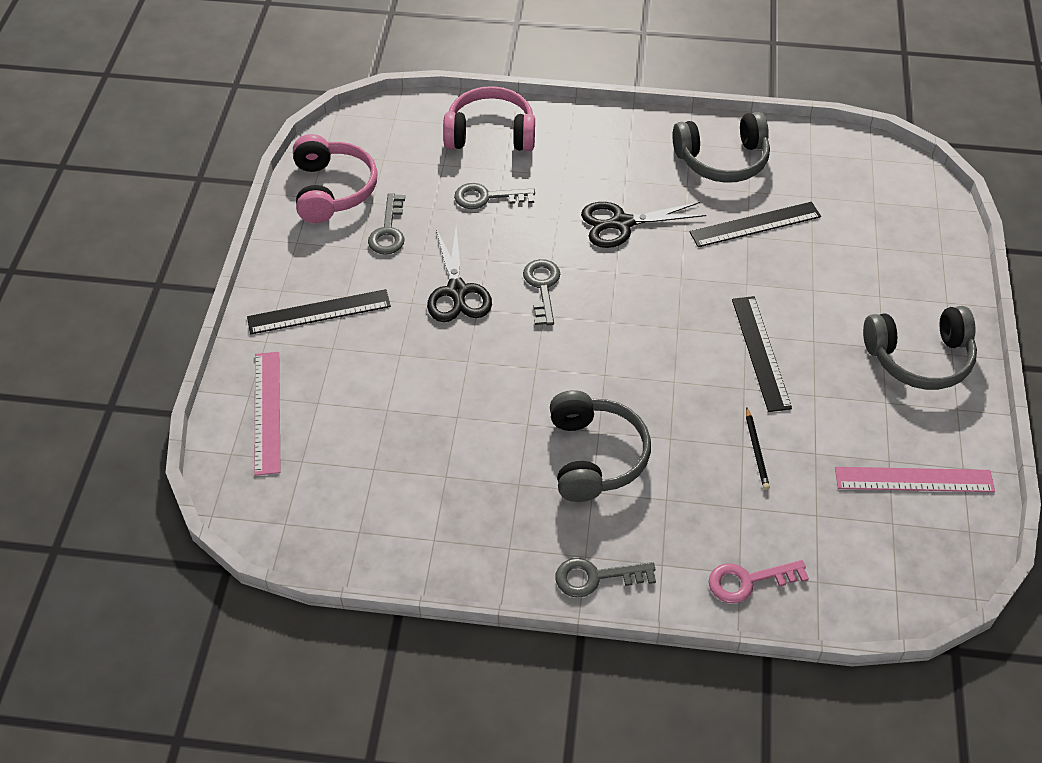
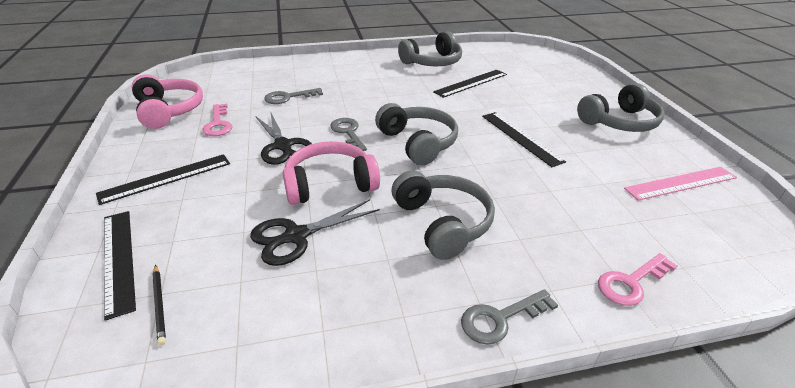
camera: 20 degrees left, 15 degrees down
pink ruler [254,352,280,476] -> black ruler [104,211,136,321]
grey key [368,193,405,255] -> pink key [203,104,232,136]
pink headphones [443,86,535,151] -> pink headphones moved to [283,141,380,205]
black scissors [581,202,706,248] -> black scissors moved to [250,199,380,266]
black pencil [746,407,770,490] -> black pencil moved to [152,265,166,346]
none -> grey headphones [375,103,458,165]

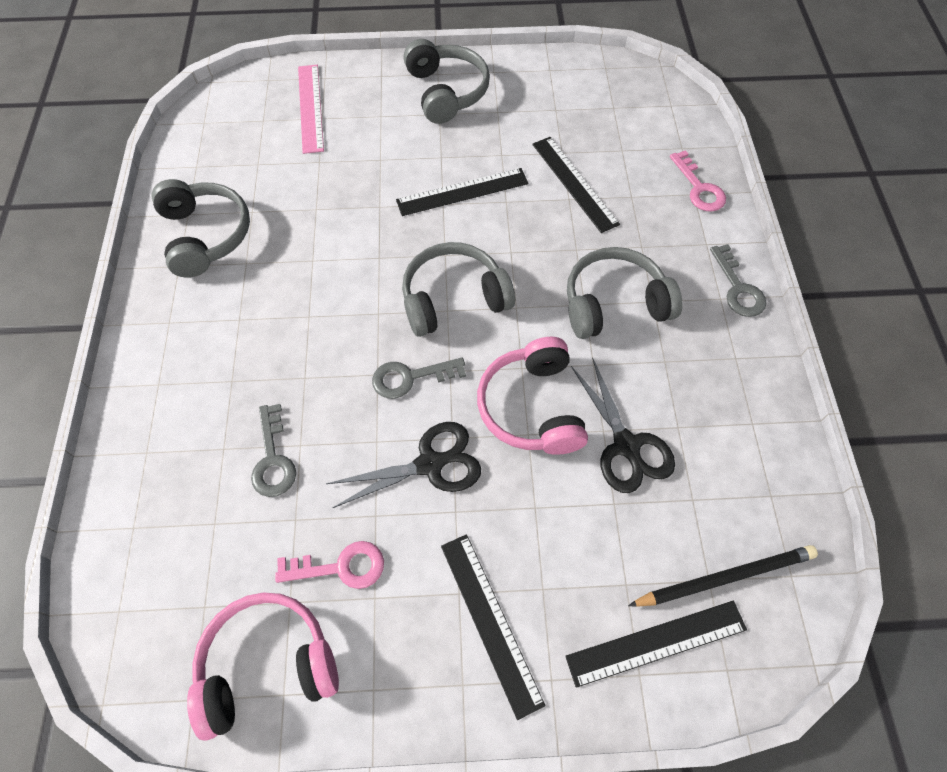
camera: 80 degrees left, 25 degrees up
black pencil [152,265,166,346] -> black pencil [628,545,818,607], size x1.77
black ruler [433,70,507,98] -> black ruler moved to [532,137,620,233]
pink ruler [624,167,737,201] -> pink ruler moved to [298,65,324,154]

